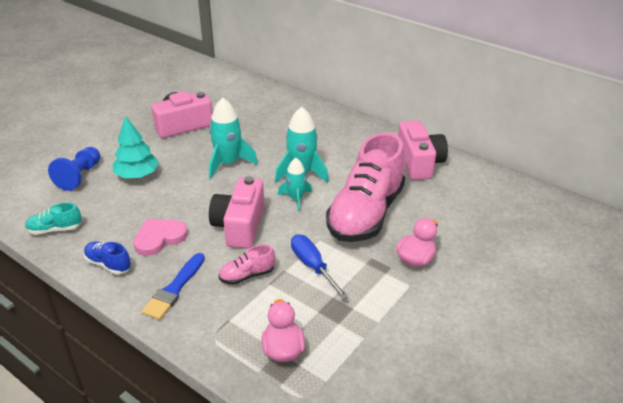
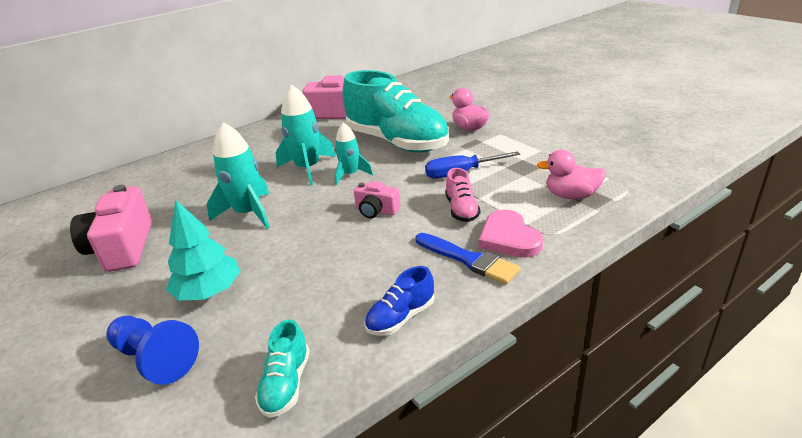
camera: 70 degrees left, 5 degrees down
pink heart [133,219,188,256] -> pink heart moved to [479,210,543,258]
pink camera [209,176,264,249] -> pink camera [354,181,400,218], size x0.53
pink shoe [326,132,405,242] -> turquoise shoe [342,70,449,152]

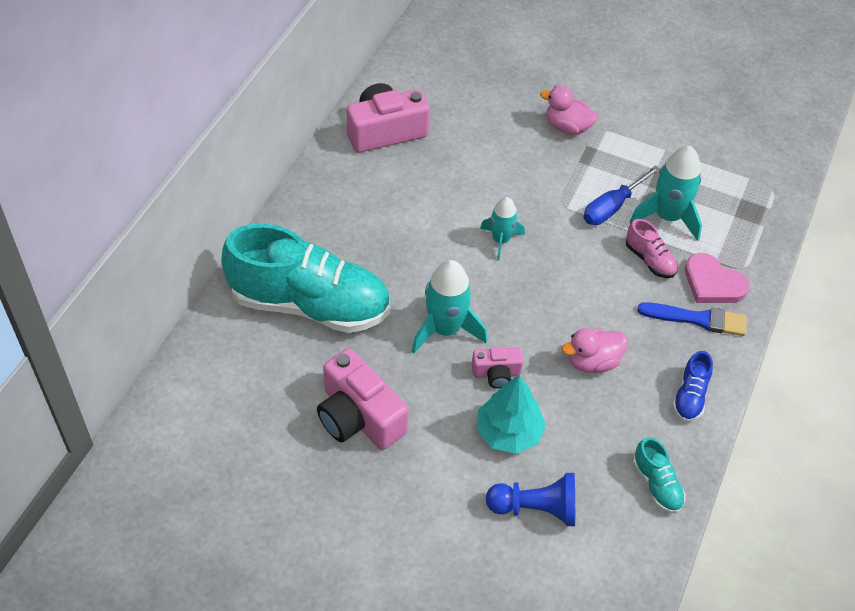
camera: 35 degrees left, 20 degrees up
turquoise rocket [276,84,336,185] -> turquoise rocket moved to [630,146,702,241]
turquoise shoe [342,70,449,152] -> turquoise shoe moved to [221,224,390,333]
pink camera [354,181,400,218] -> pink camera moved to [472,347,524,389]
pink duck [537,150,606,199] -> pink duck moved to [562,328,628,373]

